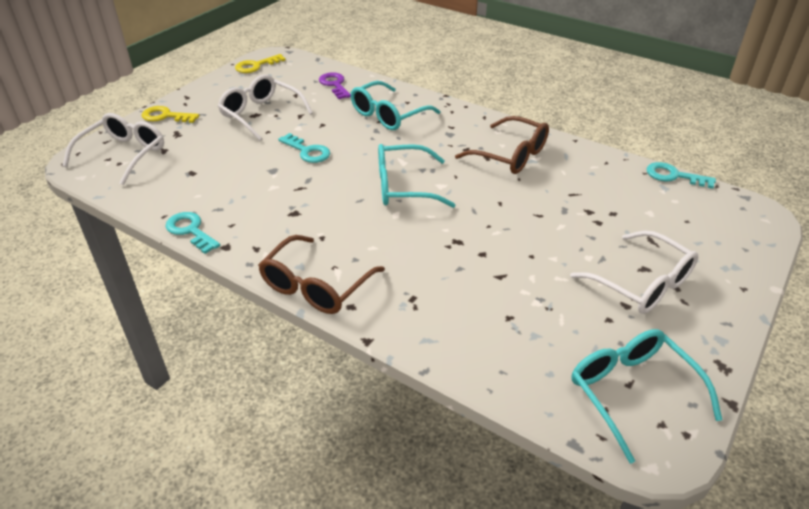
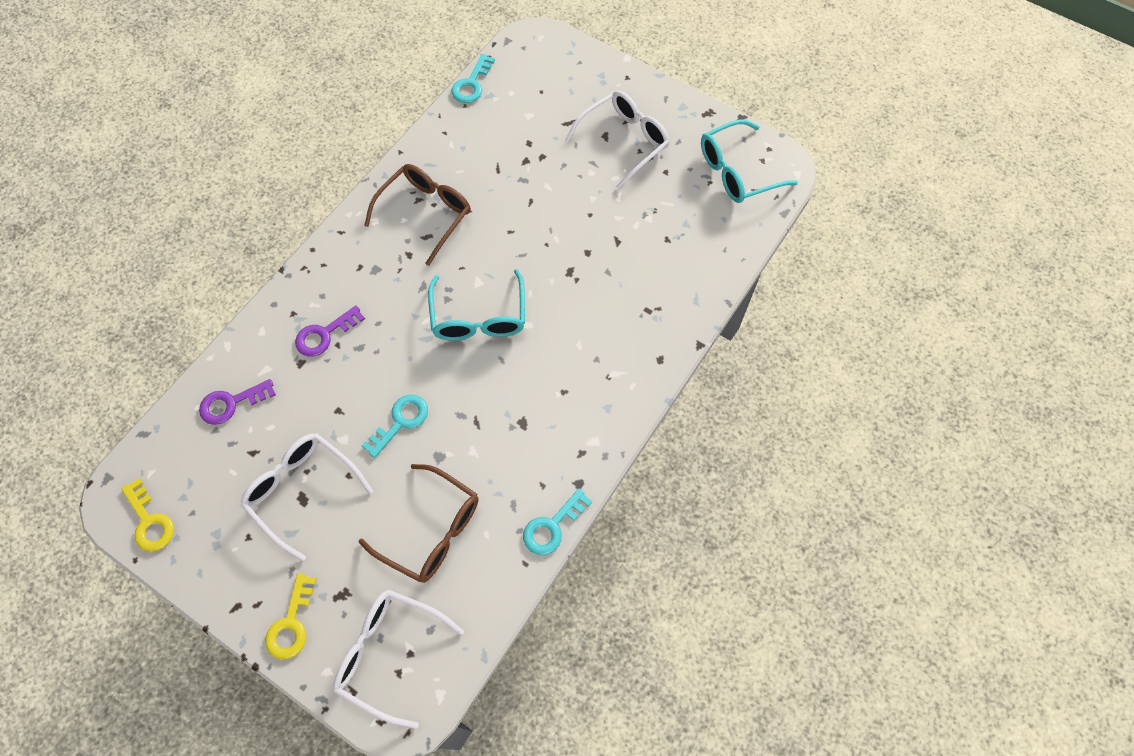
camera: 90 degrees left, 25 degrees up
white glasses [218,75,313,141] -> white glasses turned 90 degrees clockwise [241,433,373,561]
brown glasses [258,235,385,314] -> brown glasses moved to [359,464,478,583]
turquoise glasses [351,81,440,130] -> purple key [295,305,365,357]

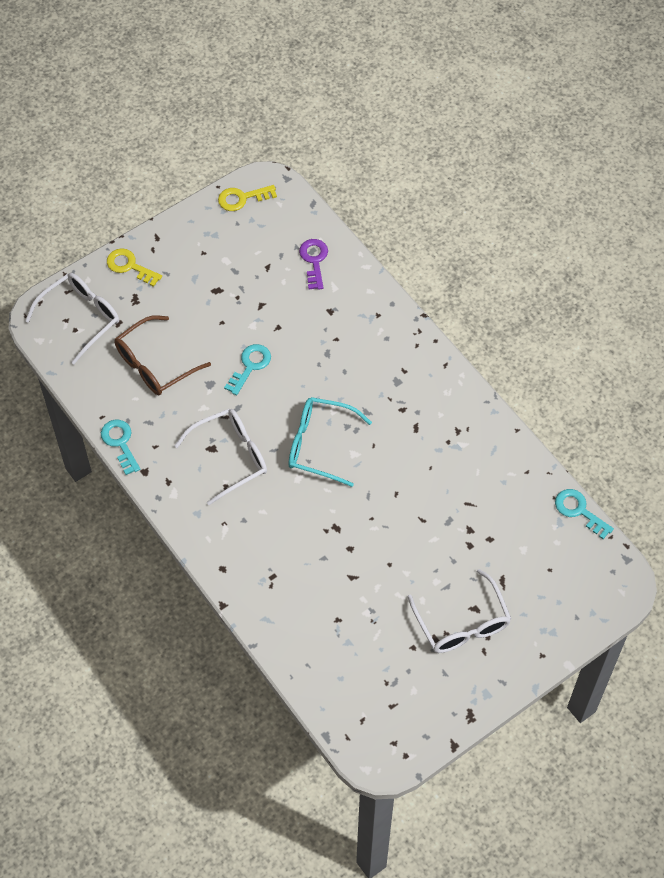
camera: 110 degrees right, 5 degrees down
white glasses [241,433,373,561] -> white glasses moved to [174,409,267,505]
purple key [295,305,365,357] -> none
turquoise key [361,395,428,458] -> turquoise key turned 120 degrees counterclockwise [224,344,271,395]
brown glasses [364,164,471,266] -> none
turquoise glasses [701,119,798,203] -> none

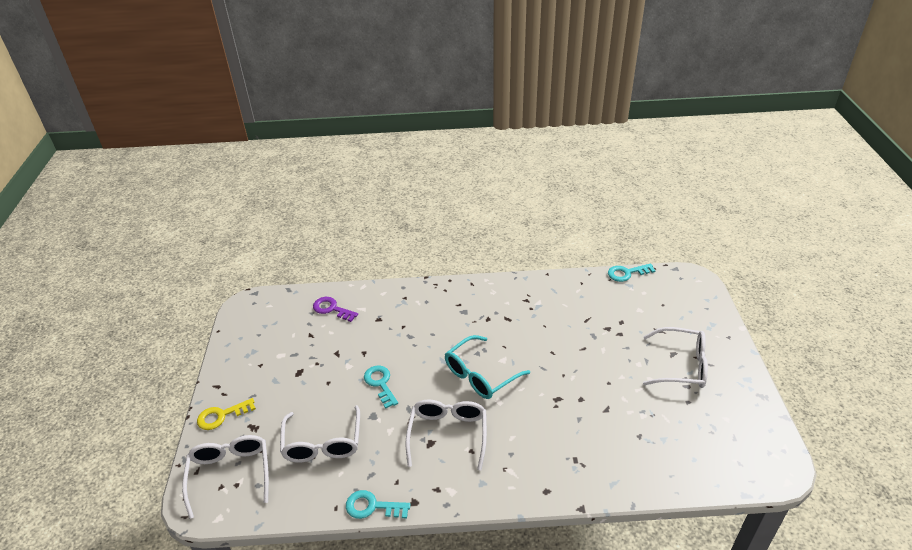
camera: 55 degrees left, 20 degrees down
brown glasses [115,315,211,395] -> white glasses [280,405,360,463]
yellow key [218,185,277,211] -> none

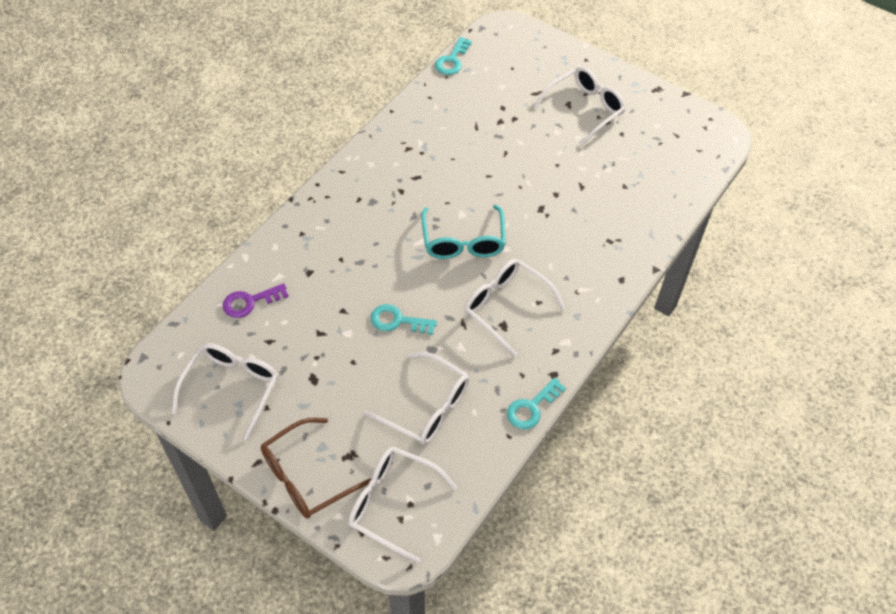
camera: 55 degrees left, 15 degrees up
yellow key [197,398,256,430] -> brown glasses [261,418,371,519]
none -> white glasses [172,343,278,441]

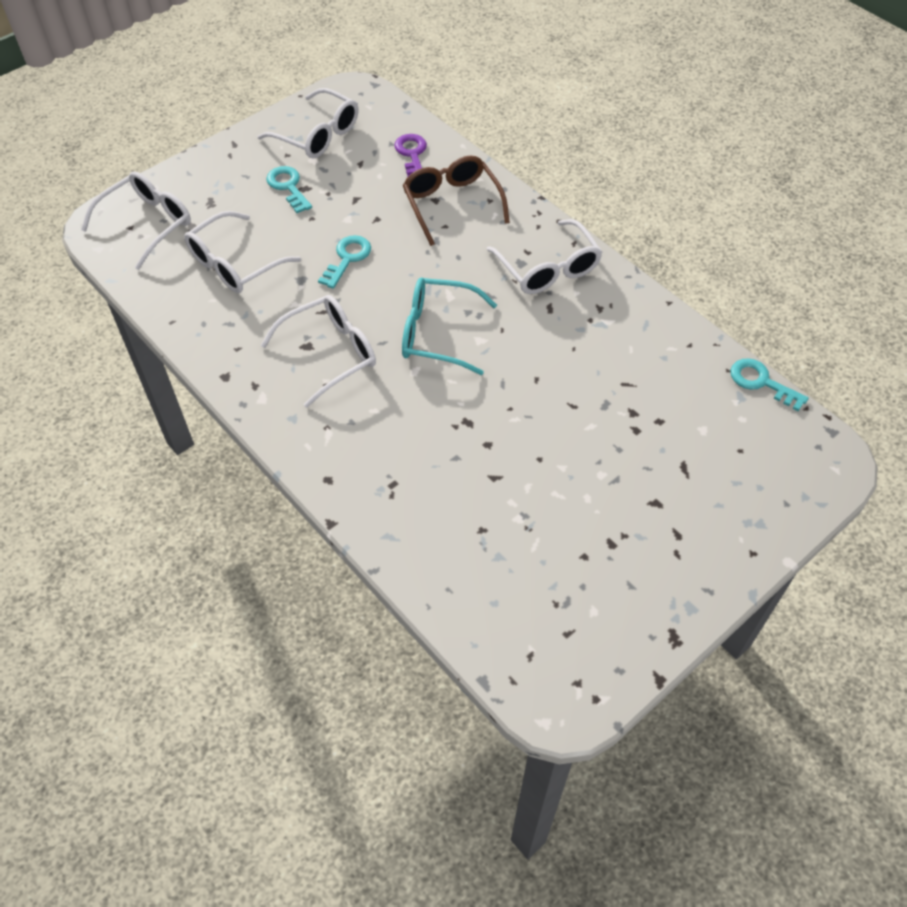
camera: 105 degrees right, 0 degrees up
brown glasses [261,418,371,519] -> brown glasses moved to [402,155,510,246]
turquoise key [507,377,566,429] -> turquoise key moved to [266,166,312,213]
white glasses [534,67,626,146] -> white glasses moved to [486,219,602,294]

